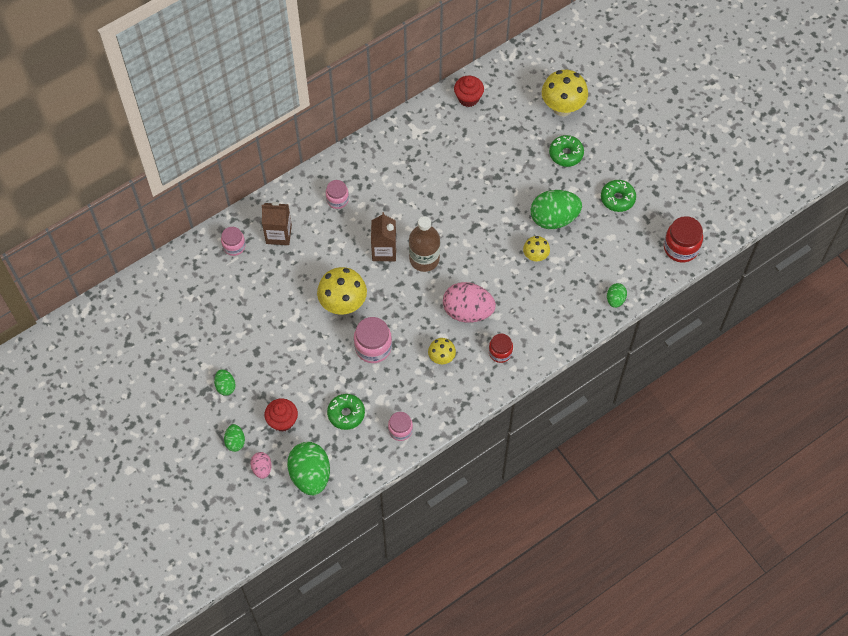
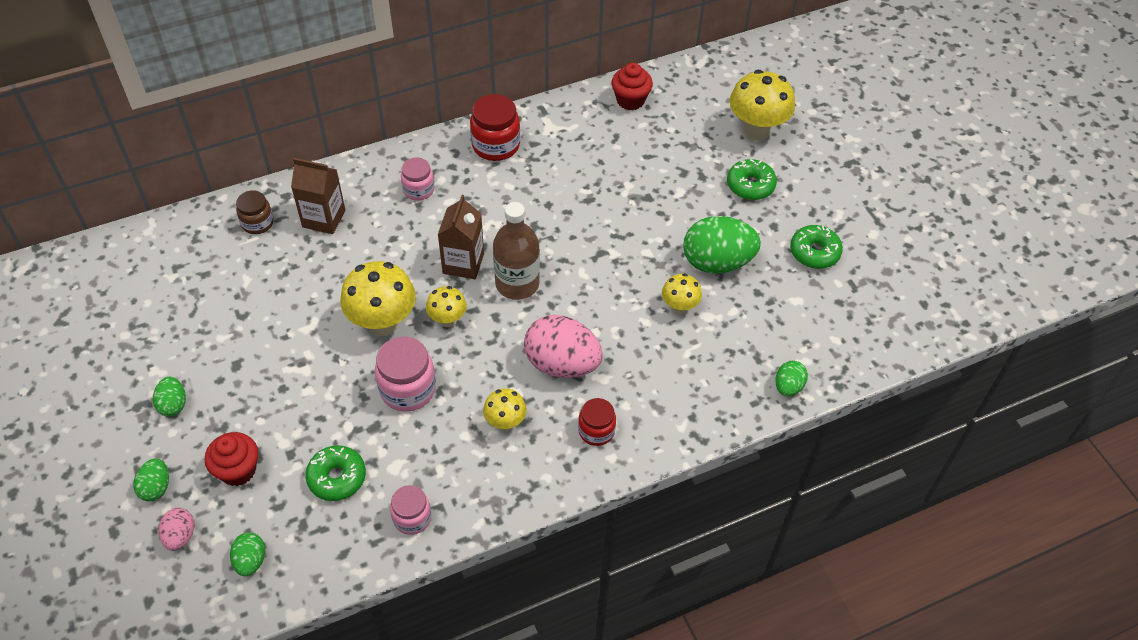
camera: 10 degrees right, 10 degrees down
pink jar [221,227,246,256] -> brown jar [236,190,274,234]
green egg [287,442,330,495] -> green egg [230,532,265,576], size x0.50
red jar [664,216,703,263] -> red jar moved to [470,94,520,161]
none -> yellow mushroom [426,286,467,327]

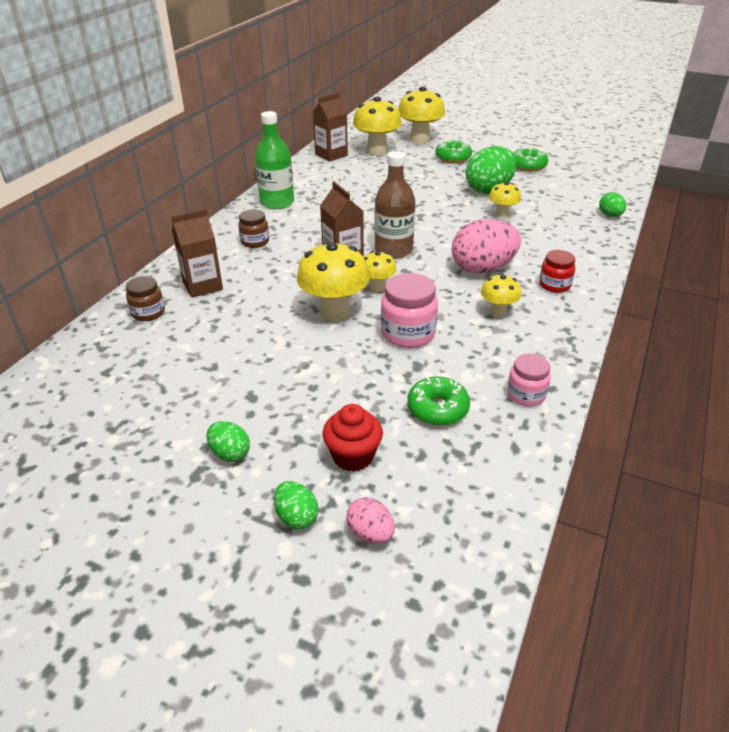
camera: 40 degrees left, 15 degrees down
green egg [230,532,265,576] -> none
pink jar [401,157,434,201] -> brown jar [238,209,269,248]
red jar [470,94,520,161] -> green bottle [255,111,294,209]
red cupcake [611,63,653,110] -> brown carton [313,93,348,162]
none -> yellow mushroom [353,97,402,155]

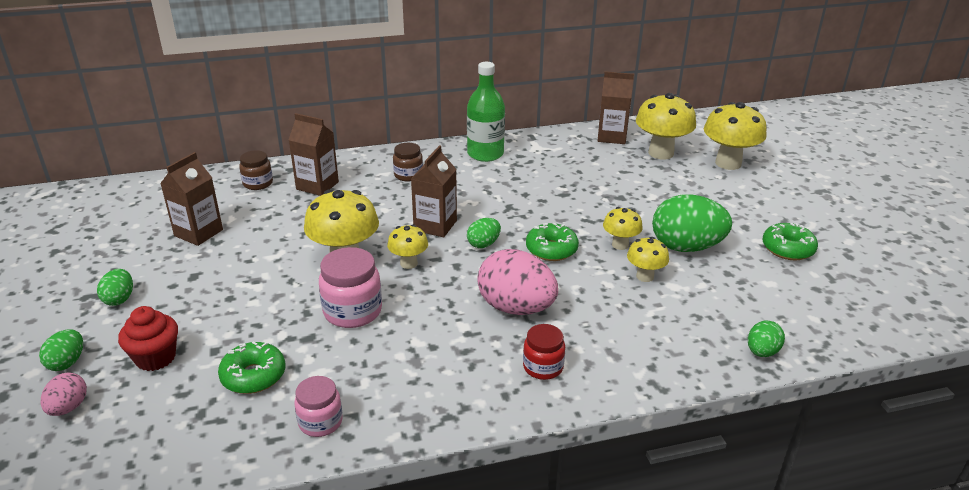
camera: 50 degrees right, 5 degrees down
brown bottle [374,151,415,259] -> green egg [467,218,501,248]
green donut [435,139,472,163] -> green donut moved to [526,222,579,261]
yellow mushroom [481,273,521,317] -> yellow mushroom moved to [603,207,643,250]
none -> brown carton [160,152,223,246]

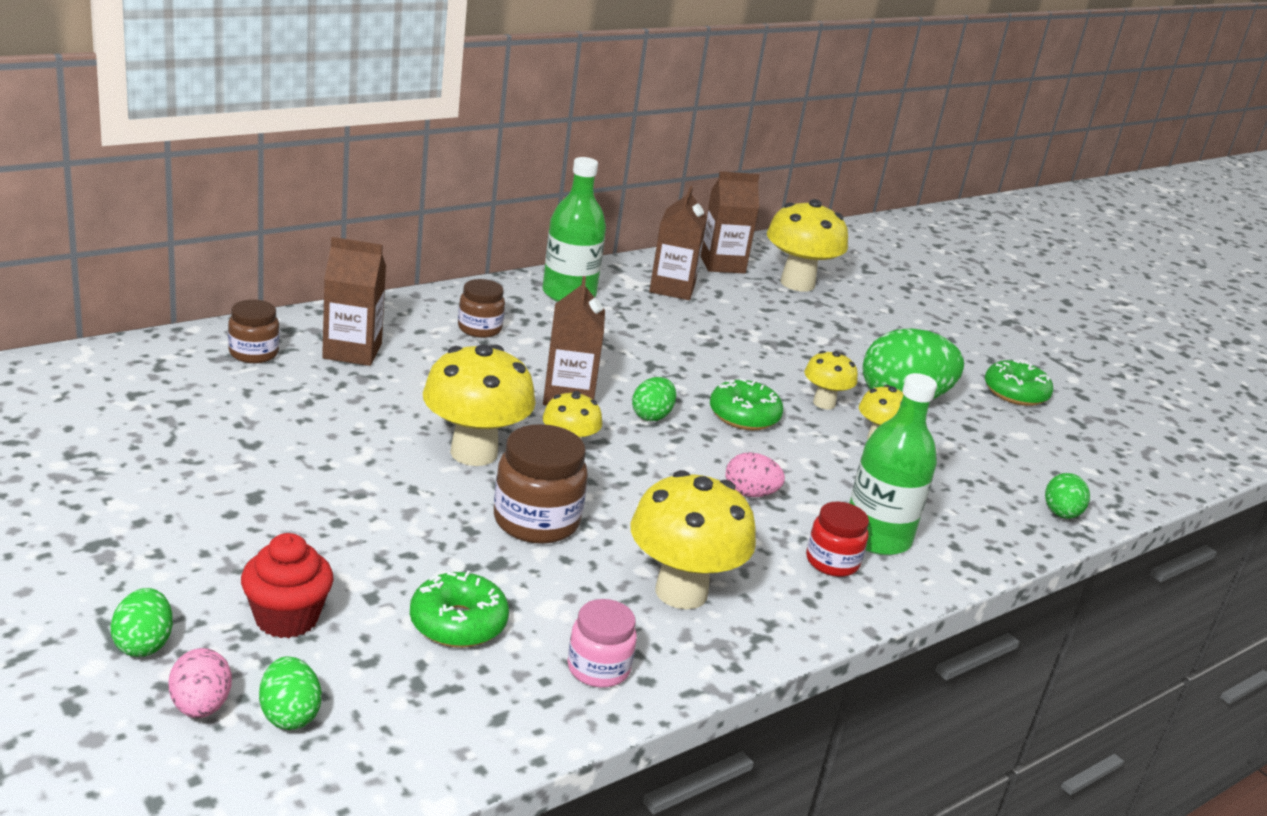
camera: 25 degrees left, 5 degrees down
green egg [97,269,133,306] -> green egg moved to [259,656,322,730]
brown carton [160,152,223,246] -> brown carton moved to [649,186,707,300]
pink jar [319,247,382,328] -> brown jar [494,424,588,544]
pink egg [477,249,558,315] -> pink egg [726,452,785,497], size x0.50
yellow mushroom [704,102,767,170] -> yellow mushroom moved to [630,470,756,609]
none -> green bottle [849,373,937,555]

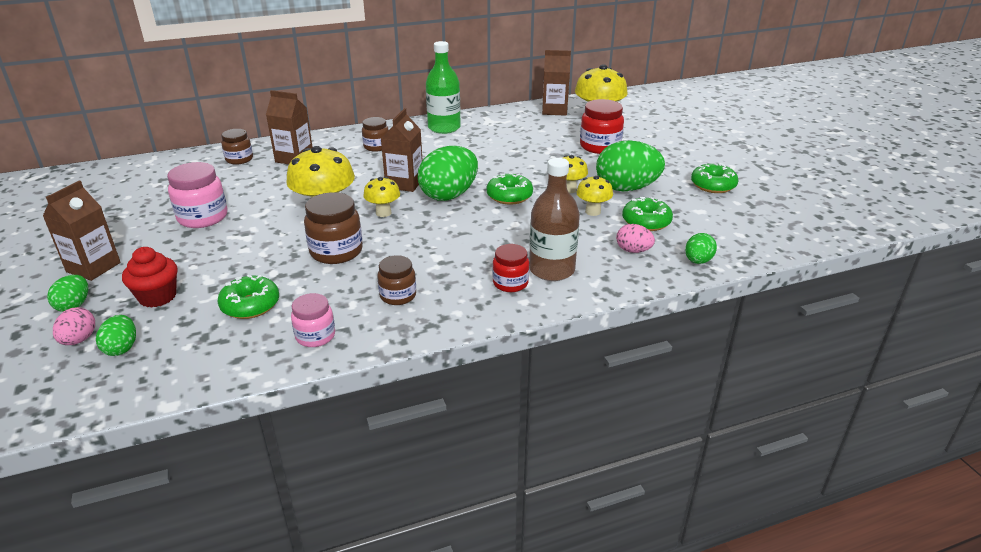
camera: 20 degrees right, 5 degrees up
yellow mushroom [630,470,756,609] -> brown jar [377,255,416,305]
green egg [632,377,676,421] -> green egg [418,146,478,201], size x2.00
brown carton [649,186,707,300] -> brown carton moved to [43,181,120,281]
pink egg [726,452,785,497] -> pink egg moved to [616,224,655,253]
green bottle [849,373,937,555] -> brown bottle [529,158,580,281]
none -> pink jar [167,162,227,228]
none -> red jar [580,99,624,154]
none -> green donut [622,197,673,231]

